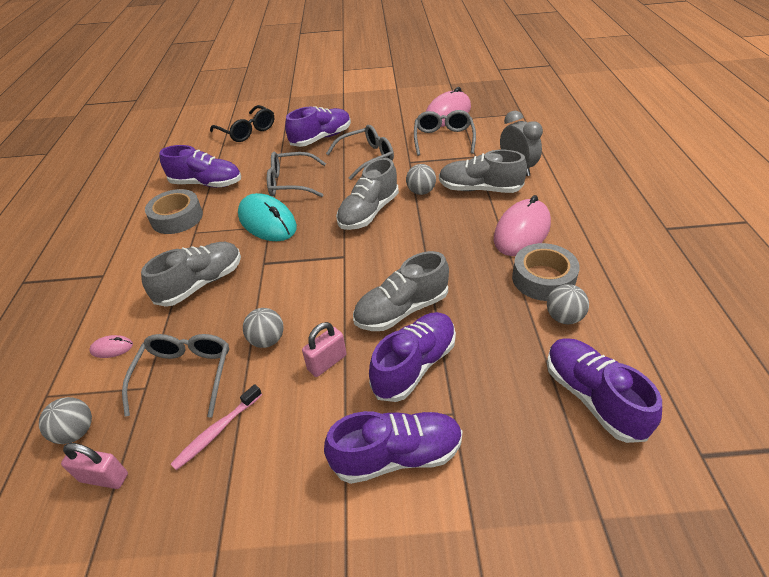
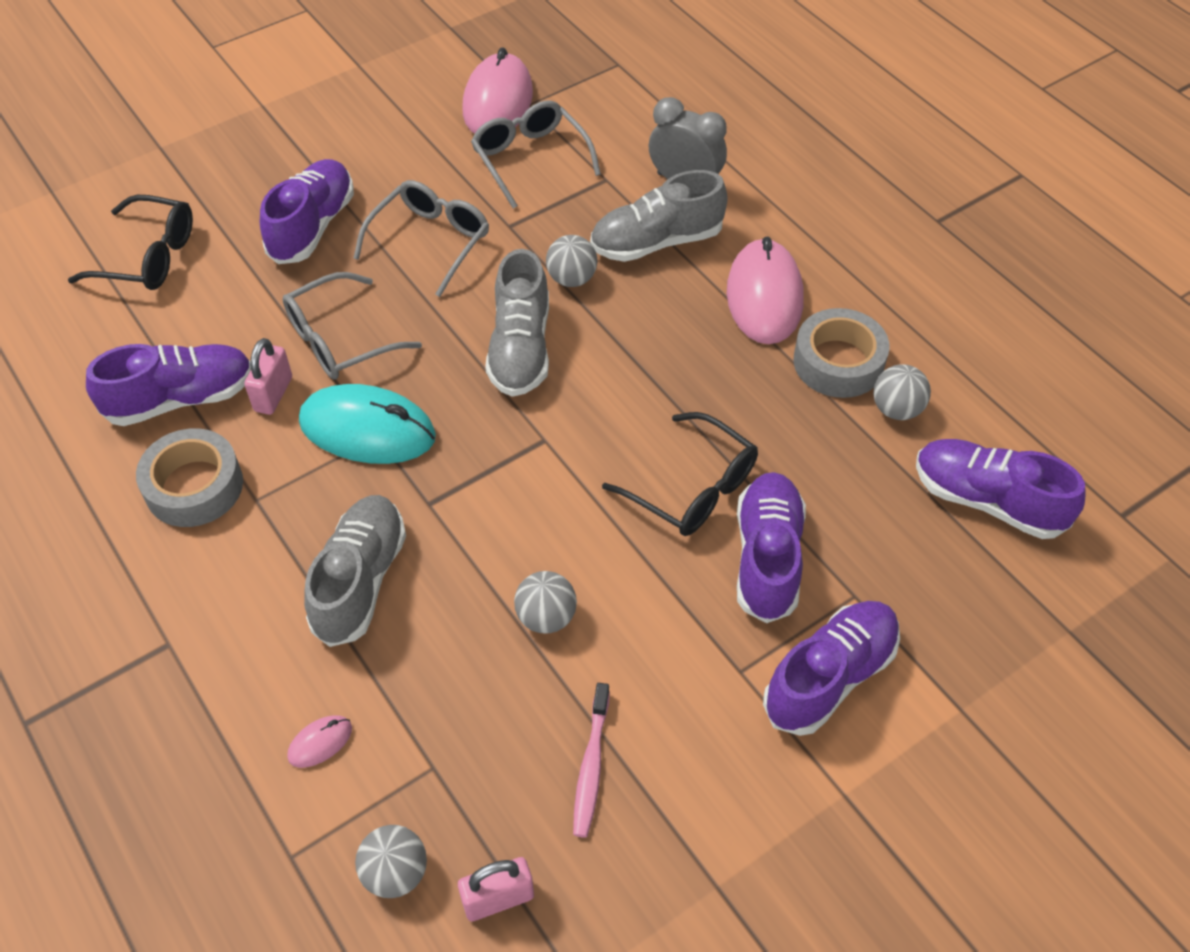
camera: 35 degrees left, 10 degrees up
grey glasses [122,334,229,418] -> none
pink padlock [302,322,346,377] -> pink padlock moved to [244,338,292,415]
grey shoe [353,251,449,331] -> black glasses [602,412,758,536]

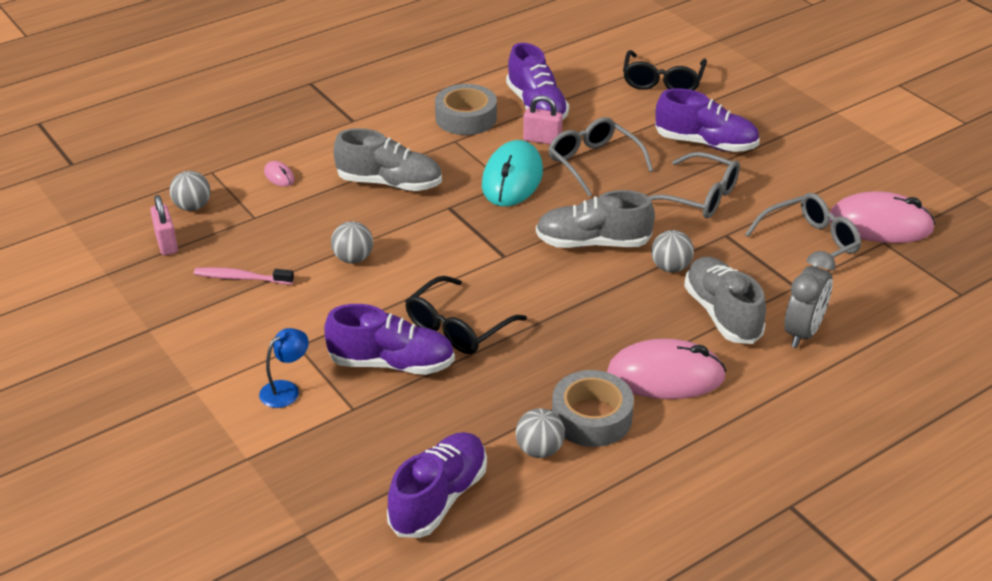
camera: 90 degrees right, 15 degrees down
purple shoe [763,601,900,736] -> blue lamp [259,328,309,408]

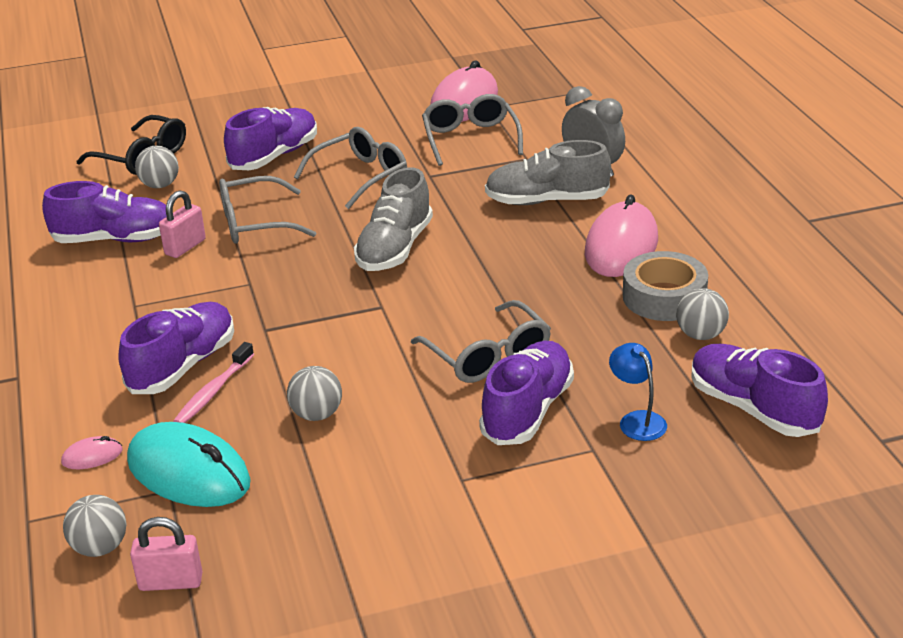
camera: 70 degrees left, 5 degrees down
pink toothbrush [194,267,294,284] -> pink toothbrush moved to [173,342,254,423]
blue lamp [259,328,309,408] -> blue lamp moved to [609,343,667,441]
grey shoe [334,128,442,191] -> purple shoe [118,302,234,394]
black glasses [405,276,527,354] -> grey glasses [411,300,551,383]
grey tape [435,84,497,135] -> none
turquoise mouse [482,140,543,206] -> turquoise mouse moved to [127,422,251,507]
grey ball [651,230,694,273] -> grey ball moved to [135,146,179,188]

